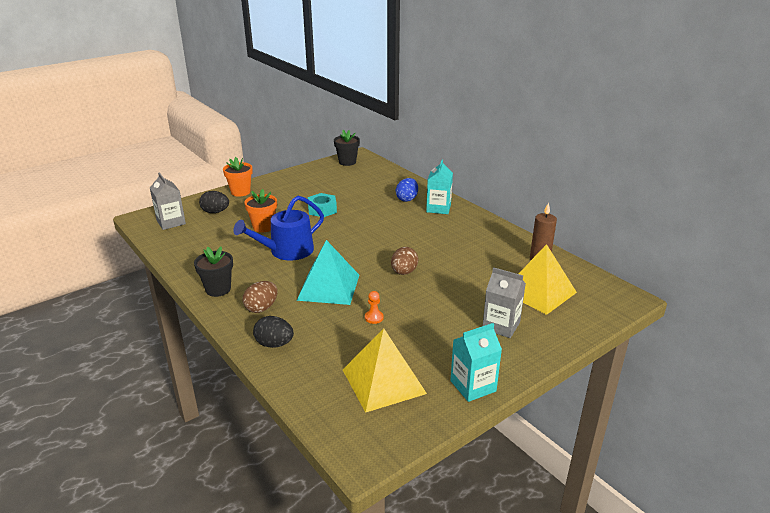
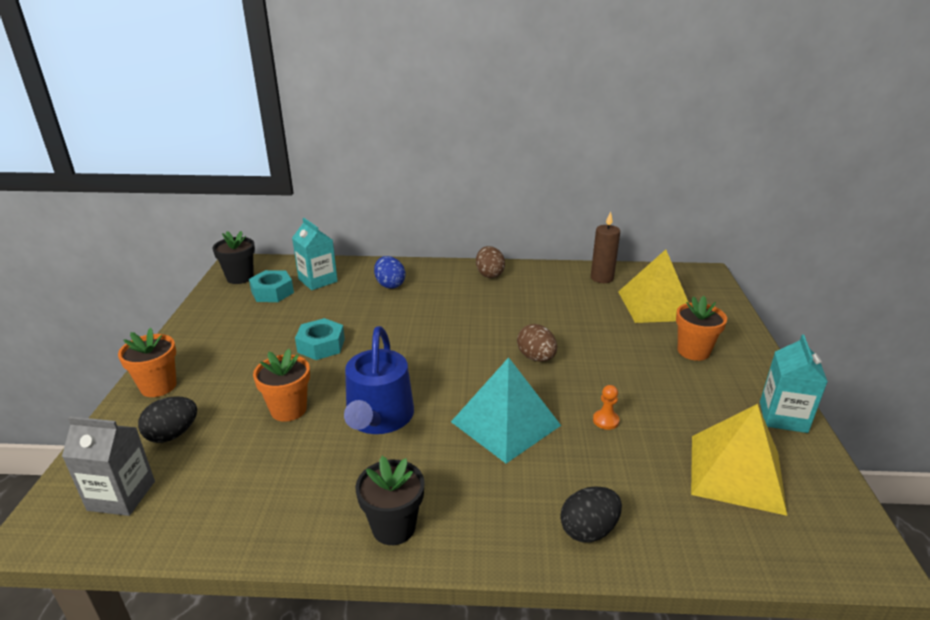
camera: 50 degrees left, 0 degrees up
brown egg [242,281,278,313] -> brown egg moved to [476,246,505,278]
turquoise carton [426,160,453,214] -> turquoise carton moved to [292,218,338,290]
grey carton [483,267,526,338] -> orange flower pot [676,296,727,361]
none -> turquoise nut [249,270,294,302]

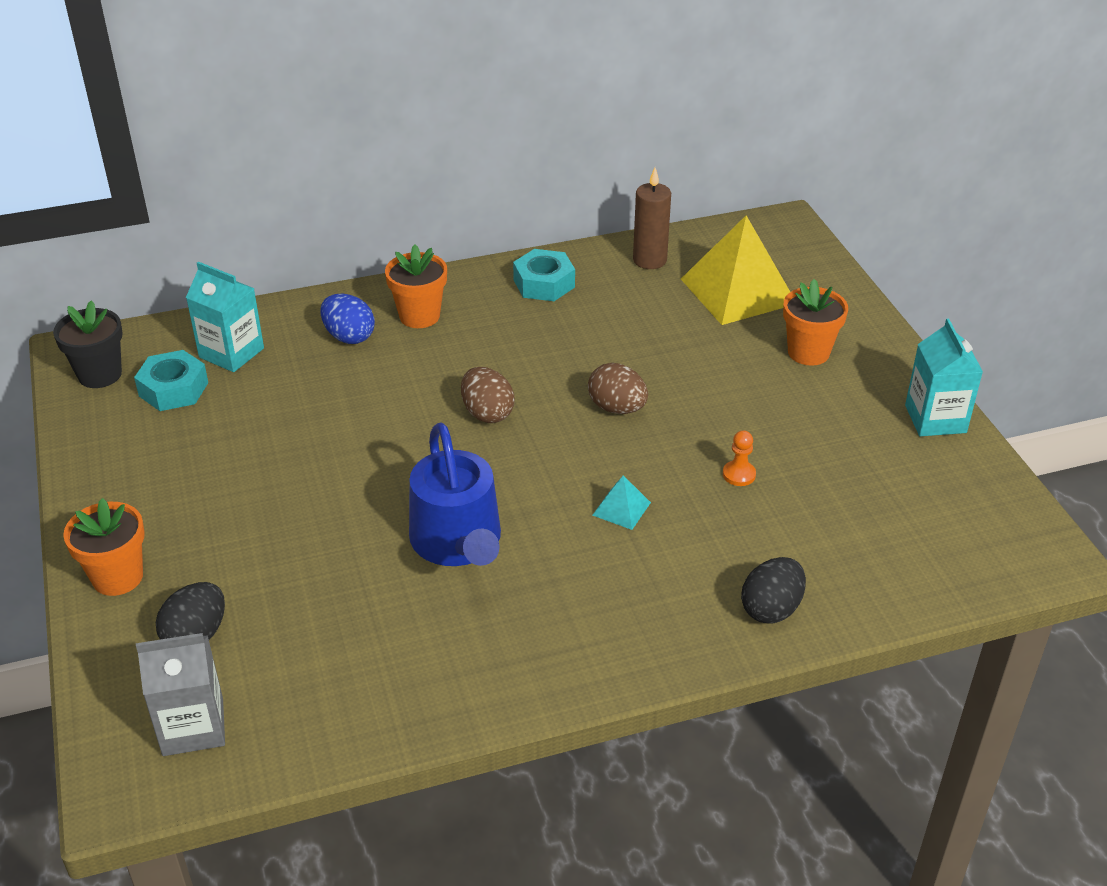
camera: 20 degrees left, 10 degrees up
orange flower pot [253,349,310,422] -> orange flower pot moved to [385,245,447,328]
turquoise nut [295,318,345,360] -> turquoise nut moved to [513,249,575,301]
black flower pot [355,456,425,545] -> none
turquoise pyramid [451,357,561,463] -> turquoise pyramid [593,475,651,530], size x0.43
brown egg [476,246,505,278] -> brown egg moved to [461,367,514,423]
yellow pyramid [691,404,787,516] -> none

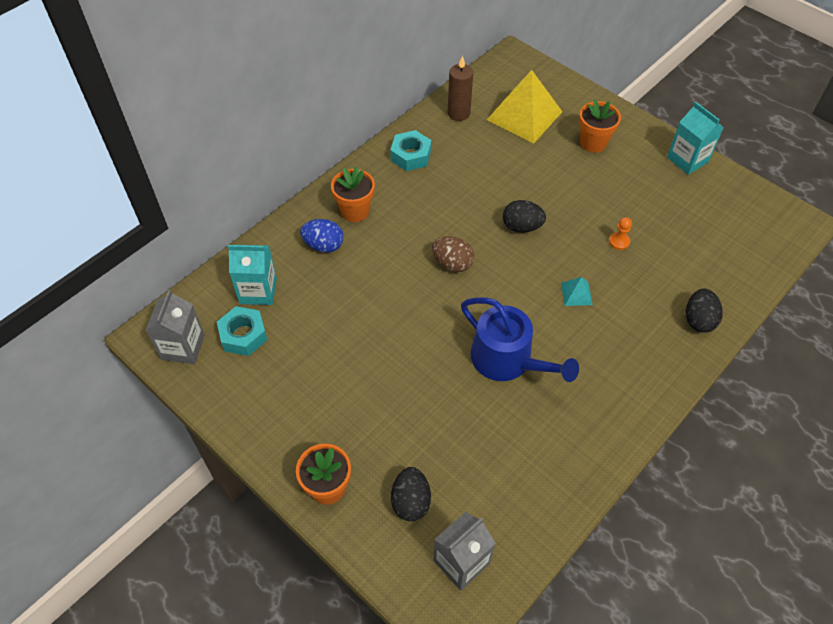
camera: 30 degrees left, 15 degrees up
black flower pot [53,300,123,388] -> grey carton [146,290,205,364]
brown egg [588,363,648,414] -> black egg [503,200,546,233]

